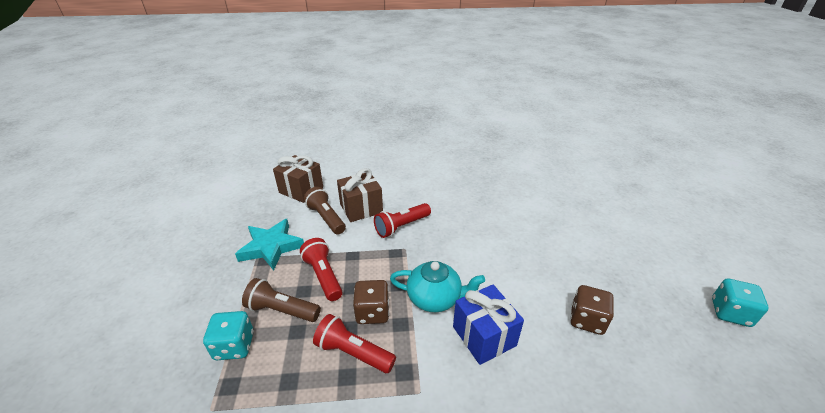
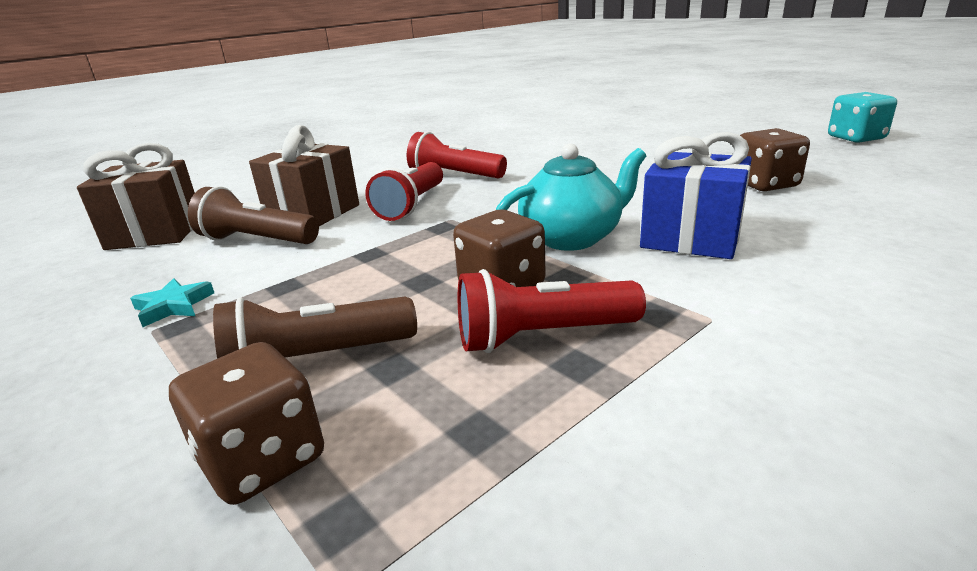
camera: 35 degrees left, 10 degrees down
turquoise dice [203,311,254,360] -> brown dice [169,342,324,505]
turquoise star [235,219,304,271] -> turquoise star [130,278,214,327], size x0.48
red flashlight [300,238,342,301] -> red flashlight moved to [407,132,507,179]

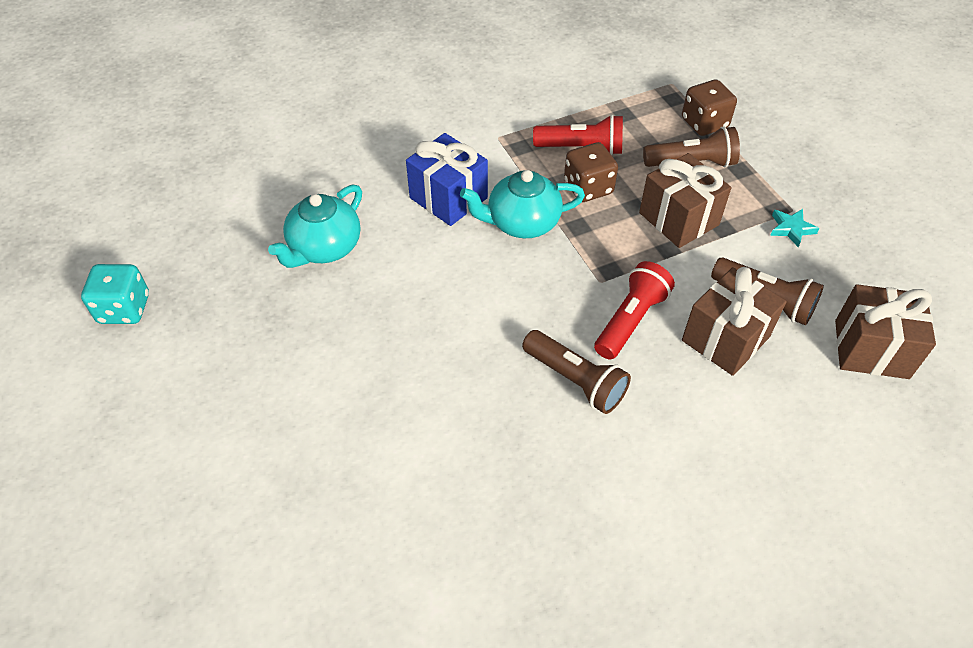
camera: 165 degrees left, 25 degrees up
red flashlight [407,132,507,179] -> brown flashlight [522,330,631,414]
brown dice [740,128,810,191] -> turquoise teapot [268,185,362,268]
none -> brown gift [639,153,731,248]

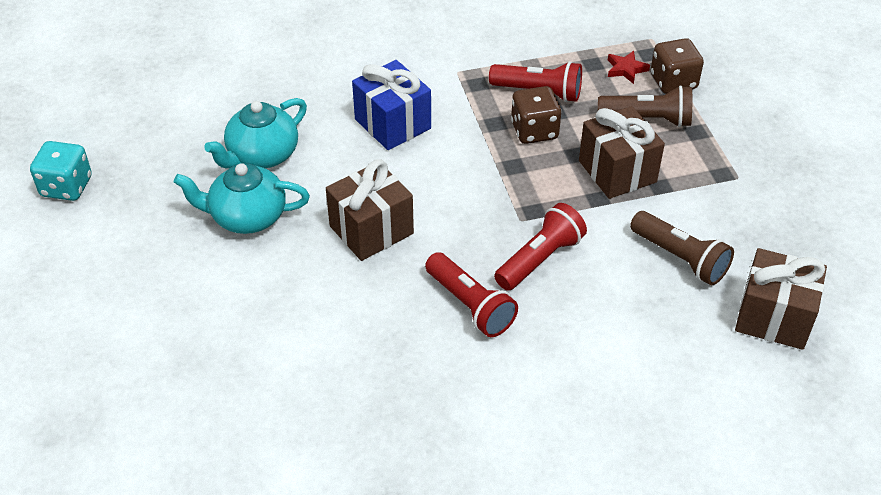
camera: 10 degrees right, 5 degrees down
turquoise teapot [460,170,585,238] -> turquoise teapot moved to [174,163,310,234]
brown flashlight [522,330,631,414] -> red flashlight [425,252,518,337]
brown gift [682,267,787,376] -> brown gift moved to [326,159,414,261]
turquoise star [770,209,820,247] -> none
none -> red star [608,51,650,84]

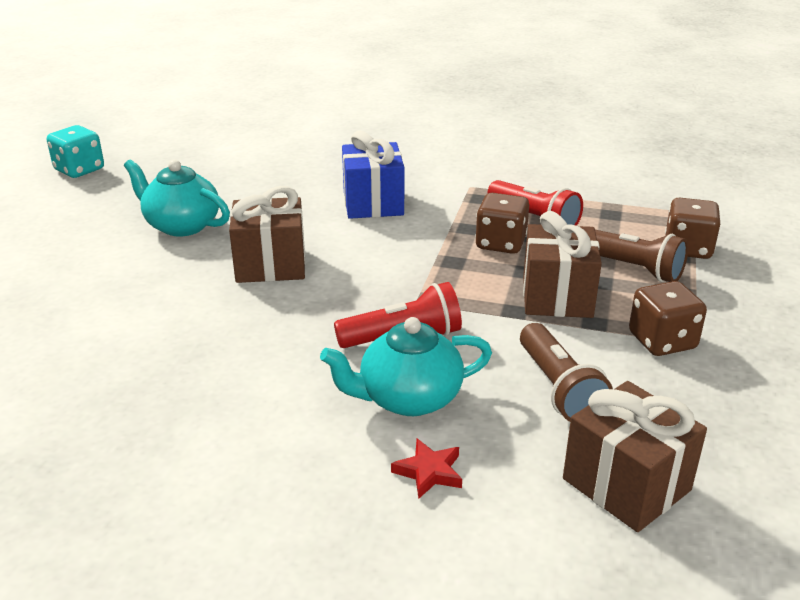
camera: 30 degrees right, 15 degrees down
turquoise teapot [204,98,307,168] -> turquoise teapot moved to [320,317,492,416]
red flashlight [425,252,518,337] -> none
red star [608,51,650,84] -> red star moved to [391,439,462,499]
none -> brown dice [629,281,707,356]

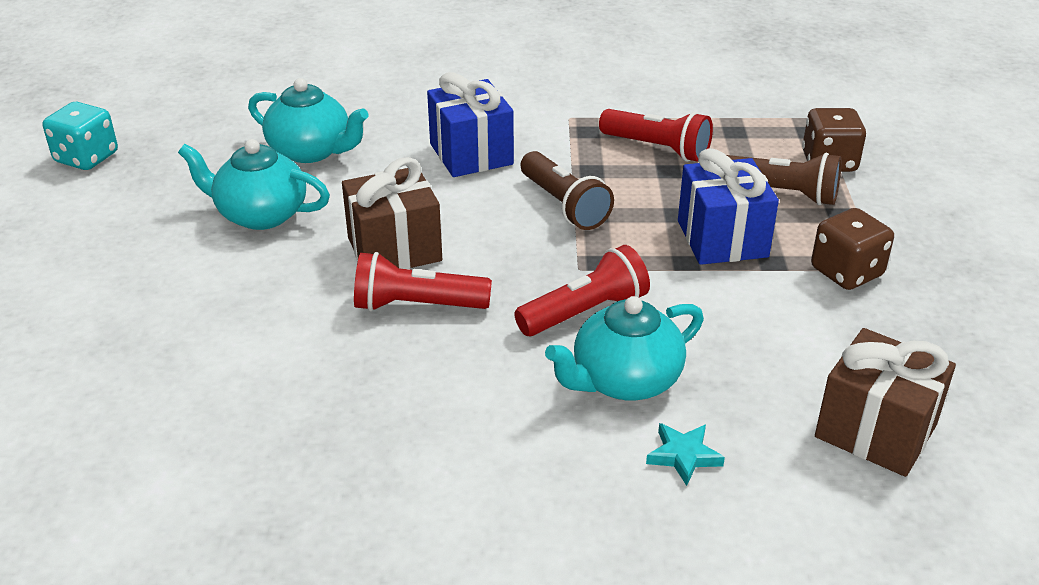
camera: 15 degrees left, 5 degrees up
red star [391,439,462,499] -> turquoise star [646,423,725,486]
brown dice [475,193,529,254] -> none
brown flashlight [520,323,613,422] -> brown flashlight moved to [521,151,614,230]
brown gift [523,211,602,318] -> blue gift [678,148,779,265]
none -> turquoise teapot [248,78,369,163]
none -> red flashlight [354,252,492,312]

